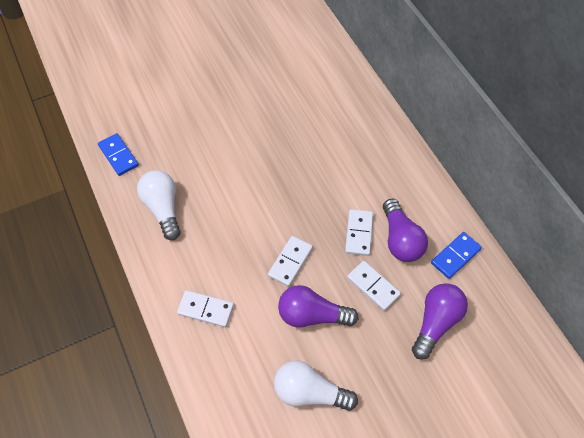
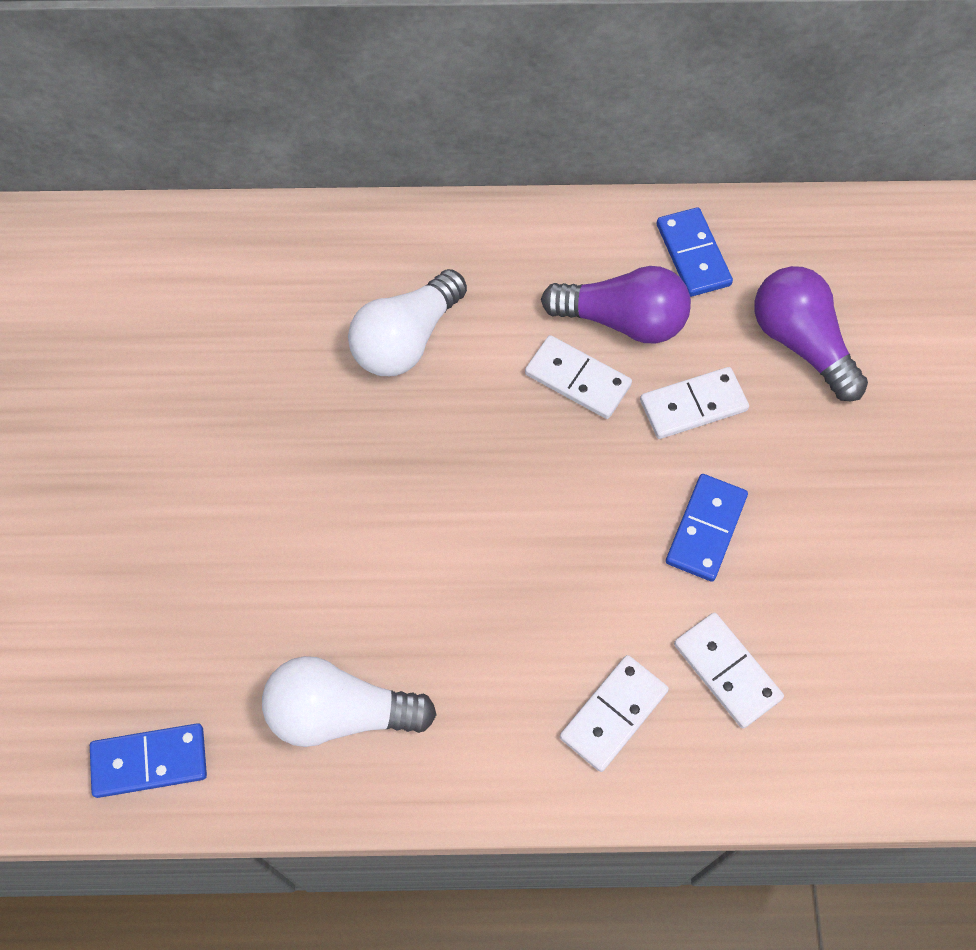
camera: 65 degrees left, 5 degrees up
white domino [268,236,313,287] -> white domino moved to [674,613,784,729]
white light bulb [274,361,358,411] -> white light bulb moved to [348,269,467,376]
purple light bulb [278,285,359,328] -> blue domino [666,474,748,582]

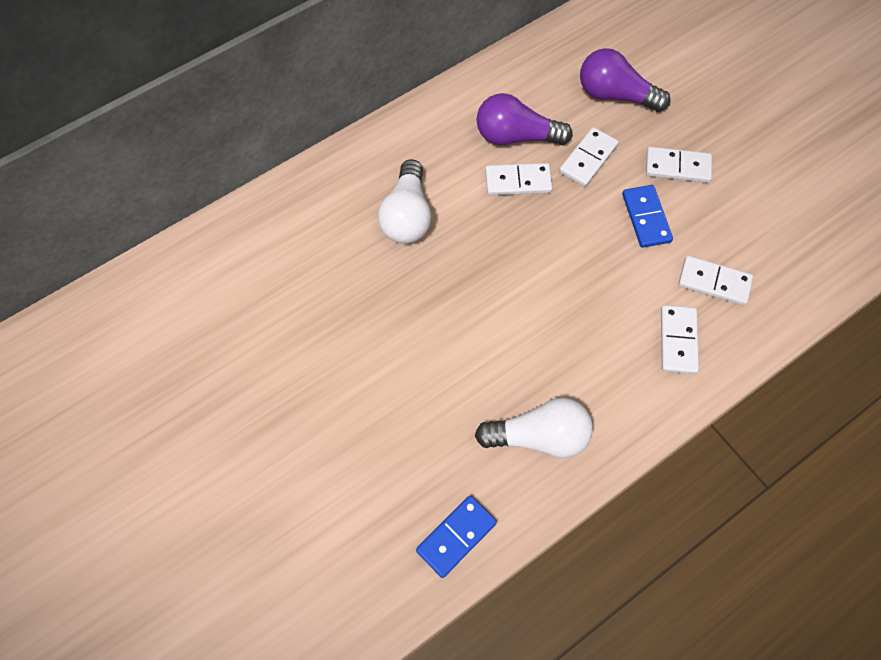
camera: 35 degrees left, 0 degrees up
white light bulb [262,656,437,747] -> white light bulb turned 150 degrees counterclockwise [475,398,593,458]
purple light bulb [541,266,691,343] -> purple light bulb turned 150 degrees counterclockwise [477,93,573,145]
blue domino [657,207,733,297] -> none
none -> white domino [646,147,712,183]

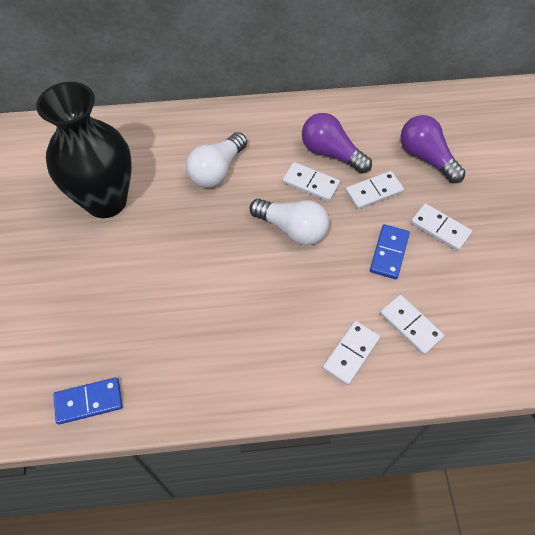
camera: 30 degrees right, 5 degrees down
white light bulb [475,398,593,458] -> white light bulb moved to [249,199,329,245]
none -> black vase [36,82,132,218]

